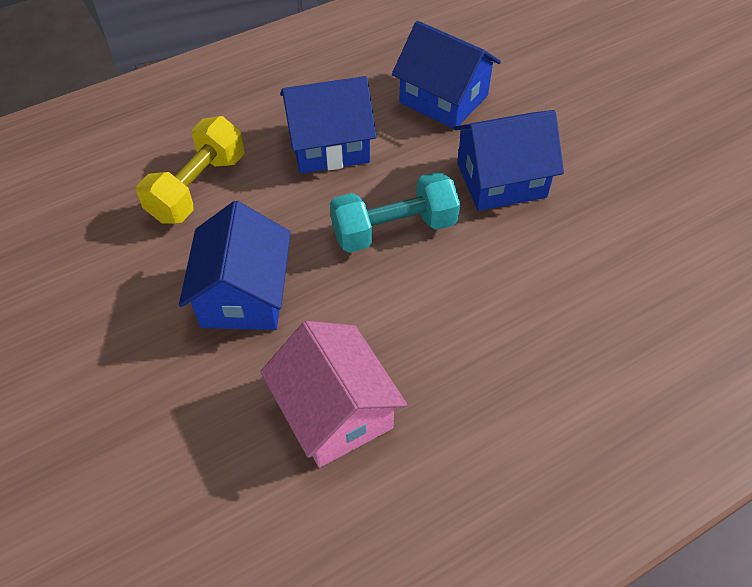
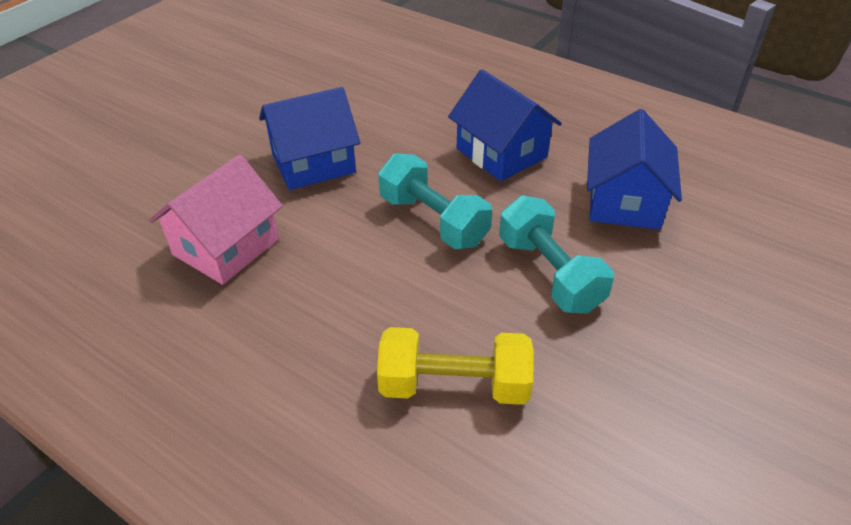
camera: 65 degrees right, 10 degrees down
yellow dumbbell [136,116,245,223] -> yellow dumbbell moved to [377,327,534,405]
blue house [454,110,564,211] -> turquoise dumbbell [499,196,614,313]

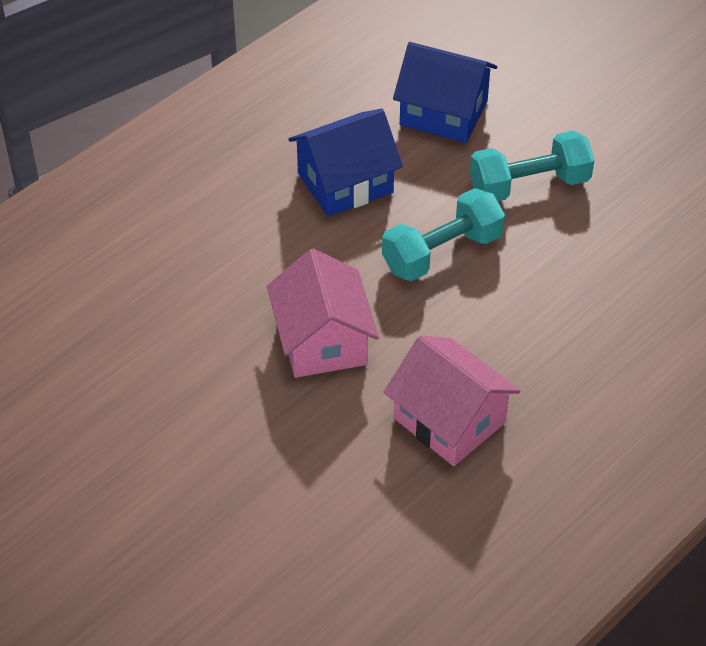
camera: 80 degrees left, 5 degrees up
blue house [259,87,360,190] -> pink house [267,249,379,378]
yellow dumbbell [377,327,534,405] -> none

